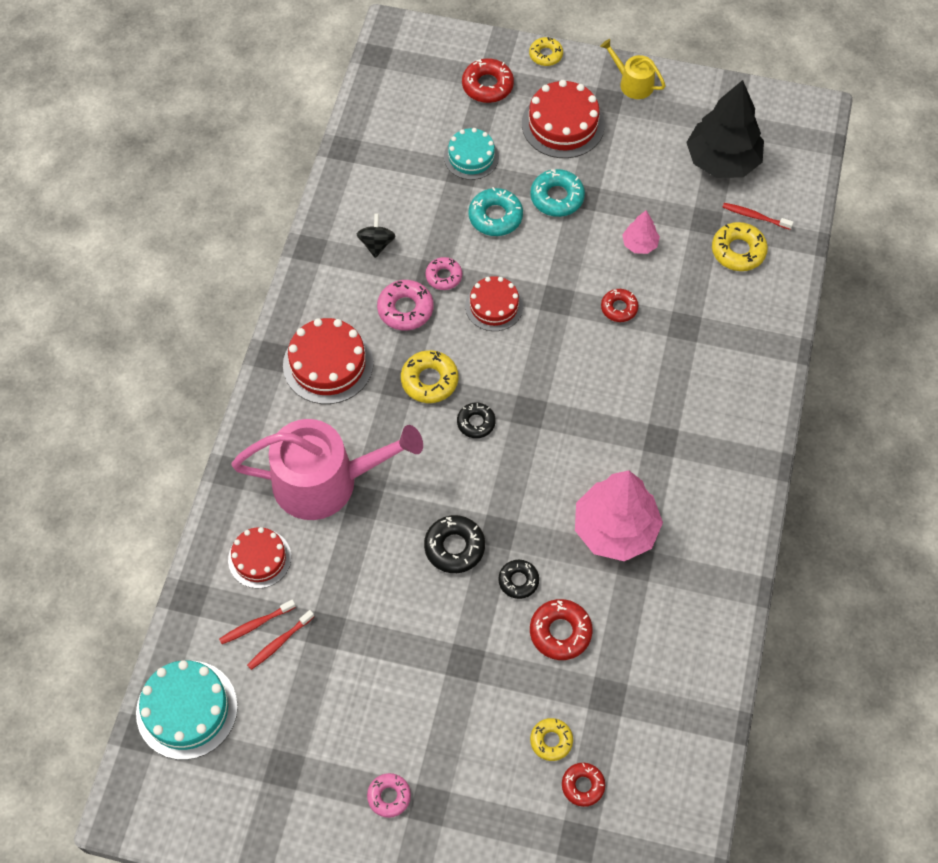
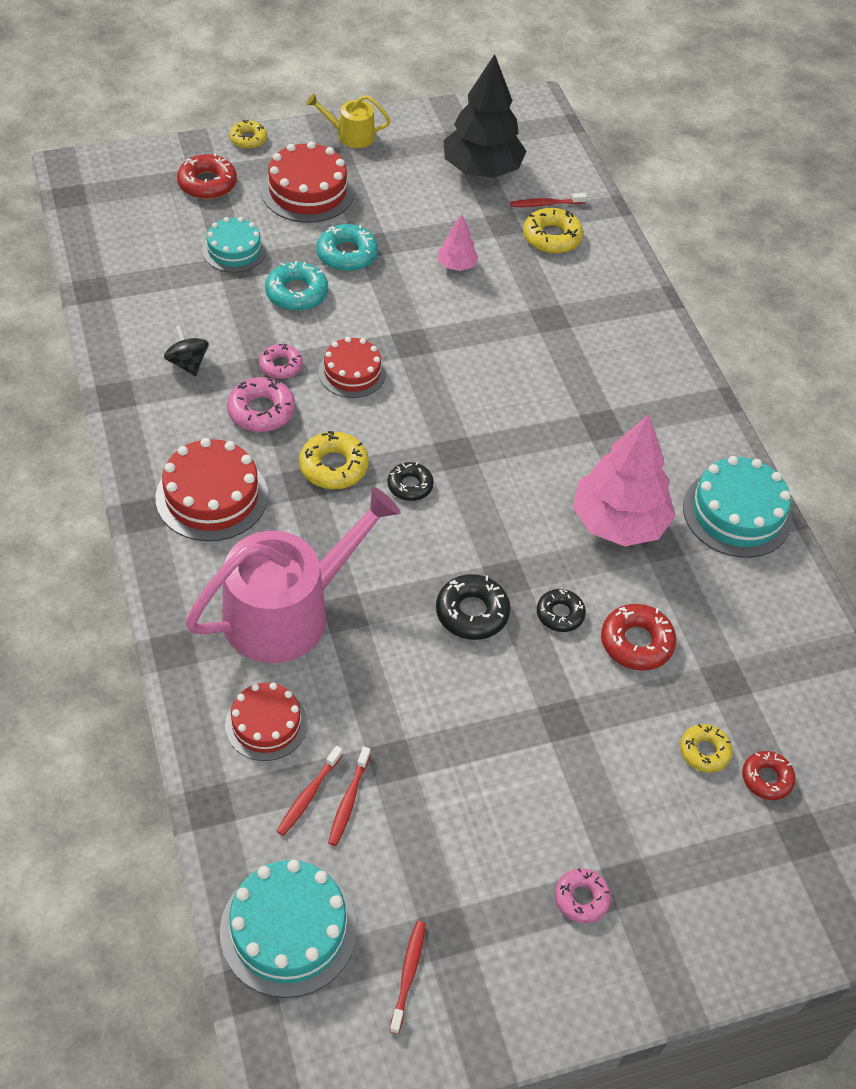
camera: 35 degrees left, 10 degrees down
red donut [601,289,639,322] -> none
none -> red toothbrush [389,921,426,1034]
none -> turquoise cake [683,456,792,558]

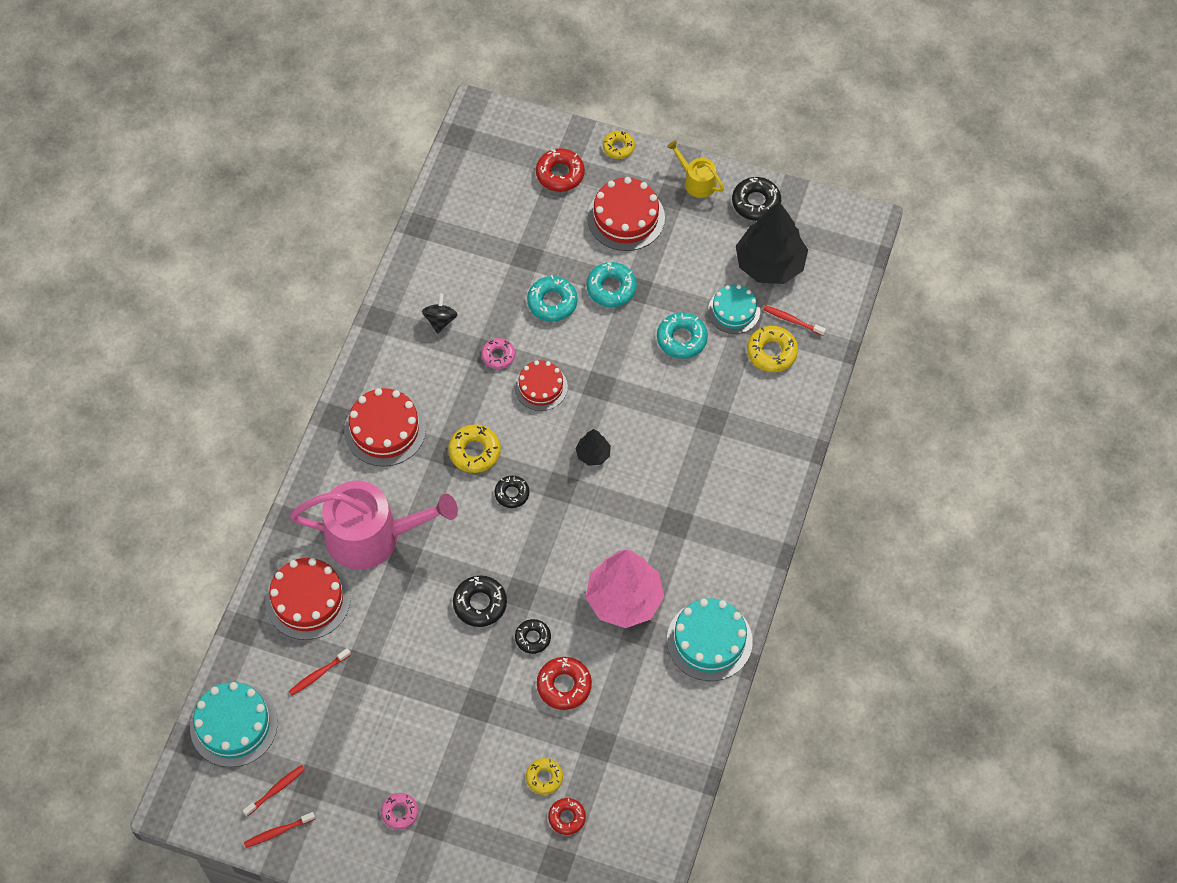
camera: 40 degrees right, 10 degrees up
turquoise cake [202,217,266,273] -> turquoise cake moved to [708,285,760,334]
red cake [225,683,307,761] -> red cake [265,558,351,640], size x1.52
pink donut [227,377,295,432] -> none
red toothbrush [277,746,343,836] -> red toothbrush moved to [244,812,315,848]
pink tree [438,214,479,271] -> turquoise donut [657,312,708,359]
none -> black tree [575,429,611,466]
none -> black donut [732,177,781,221]

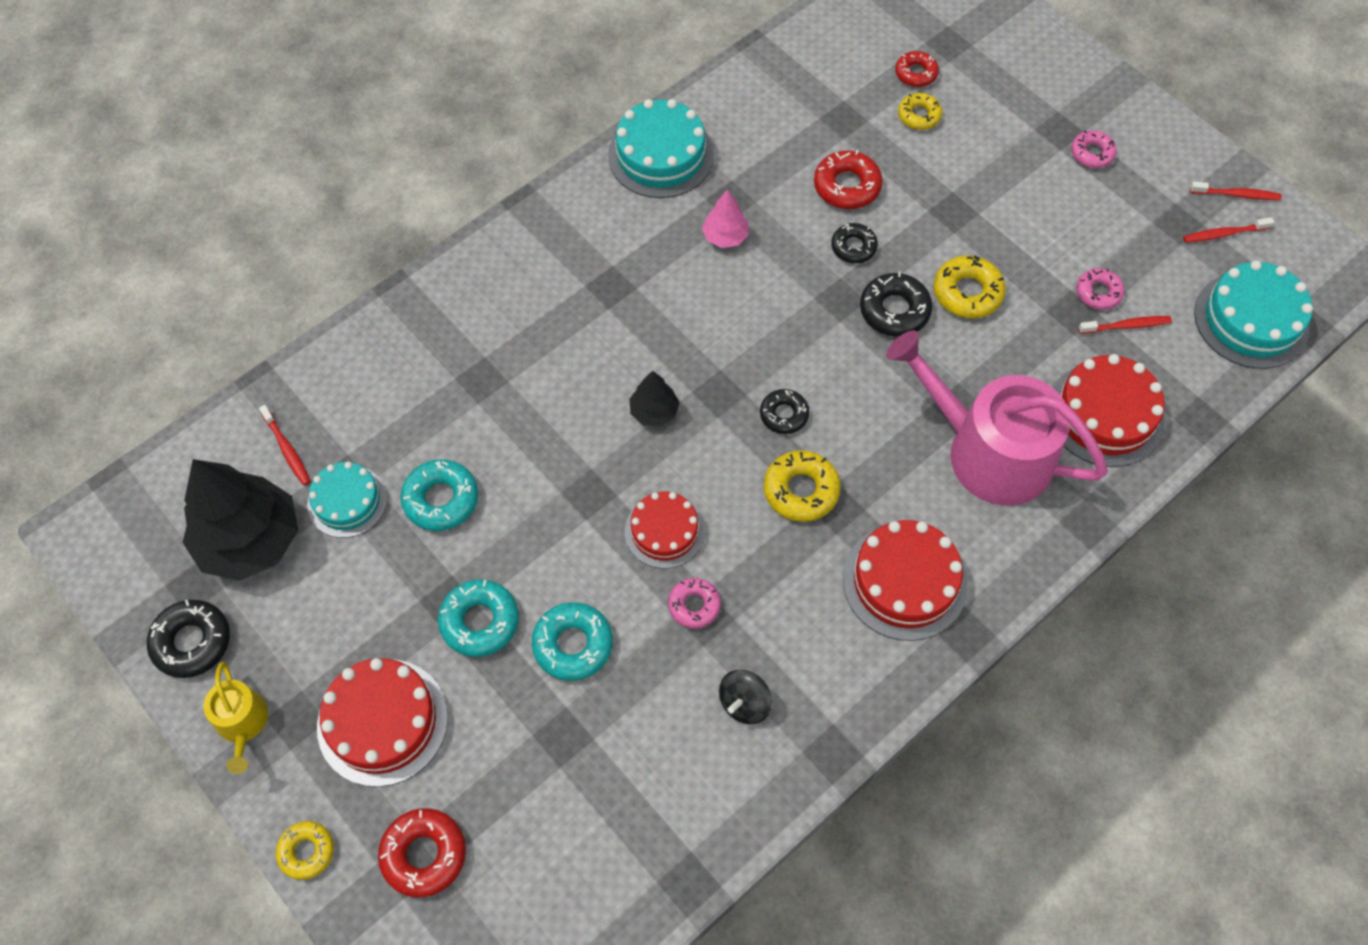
camera: 150 degrees left, 0 degrees up
pink tree [586,550,664,628] -> pink tree [702,190,749,248], size x0.47
yellow donut [747,326,798,372] -> yellow donut moved to [934,255,1006,318]
none -> pink donut [1076,268,1125,310]

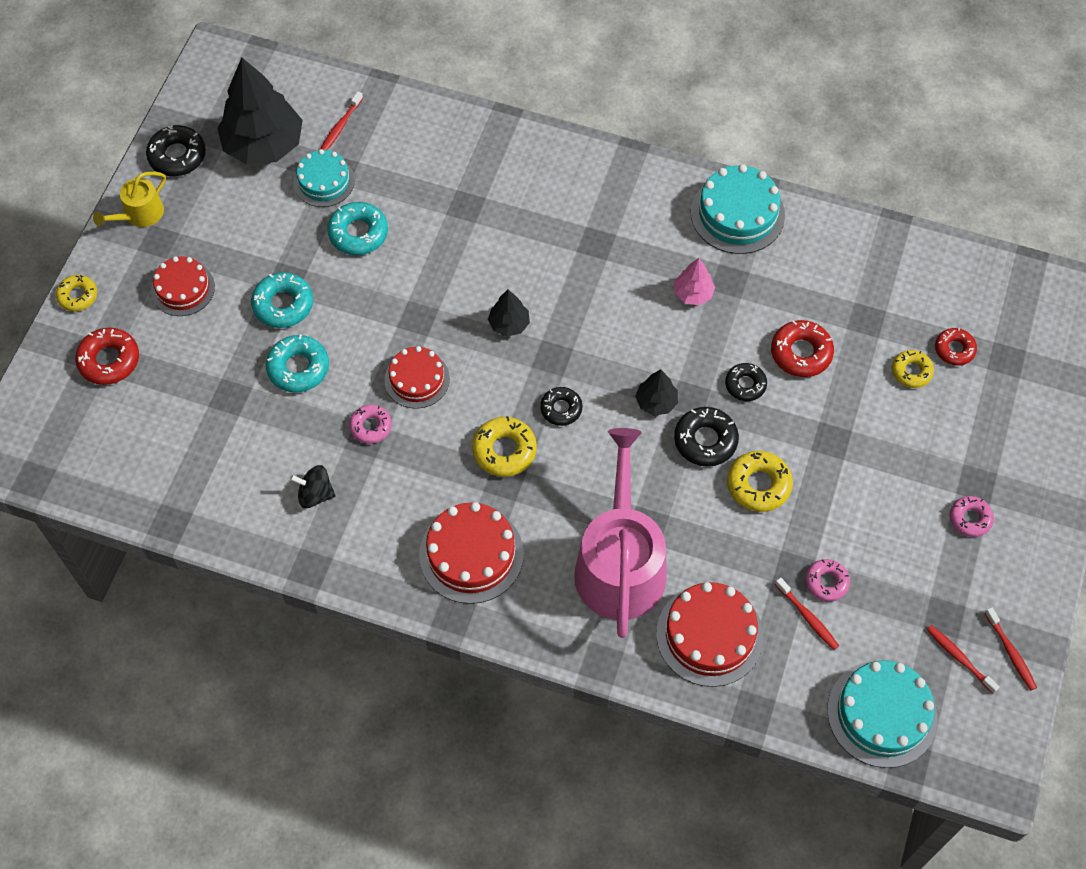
camera: 60 degrees right, 0 degrees up
red cake [317,658,448,787] -> red cake [151,256,215,316], size x0.66
none -> black tree [635,369,678,416]

